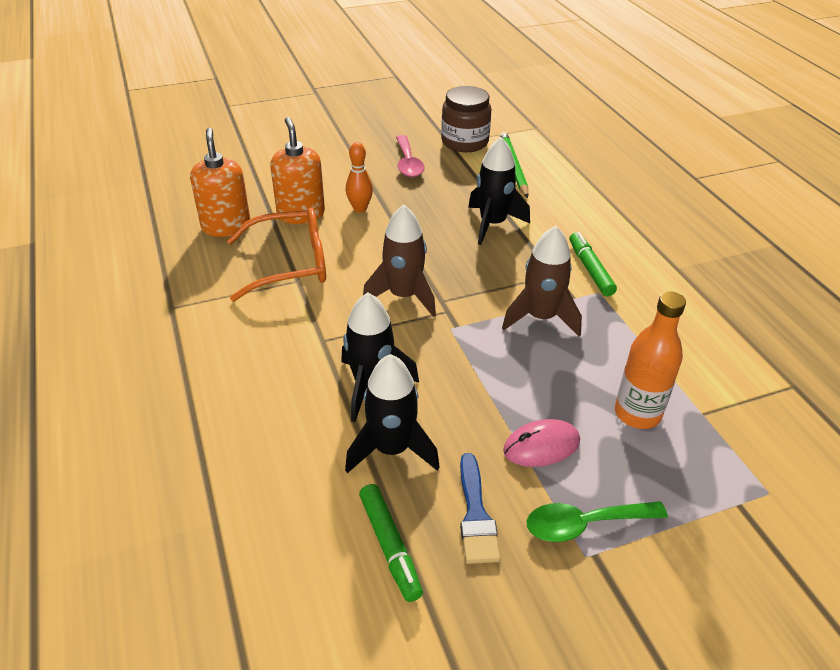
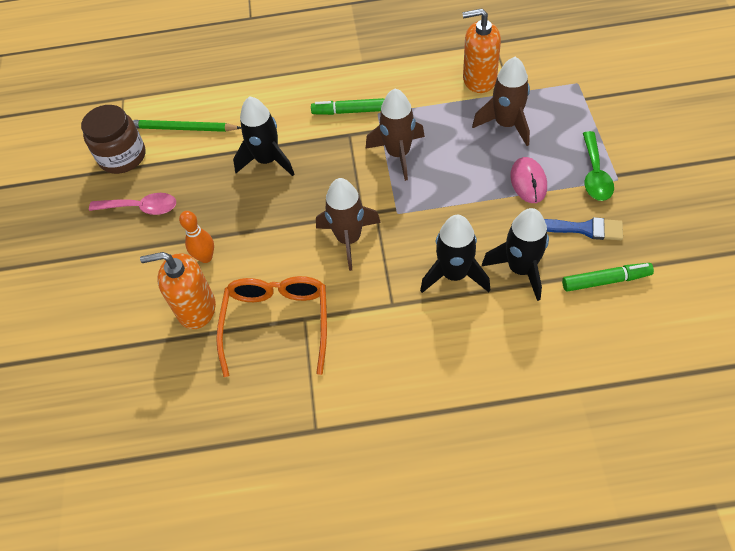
camera: 70 degrees left, 15 degrees up
orange soap dispenser [190,128,250,237] -> orange soap dispenser moved to [462,8,501,93]
orange bottle [615,291,686,429] -> brown rocket [472,57,530,146]

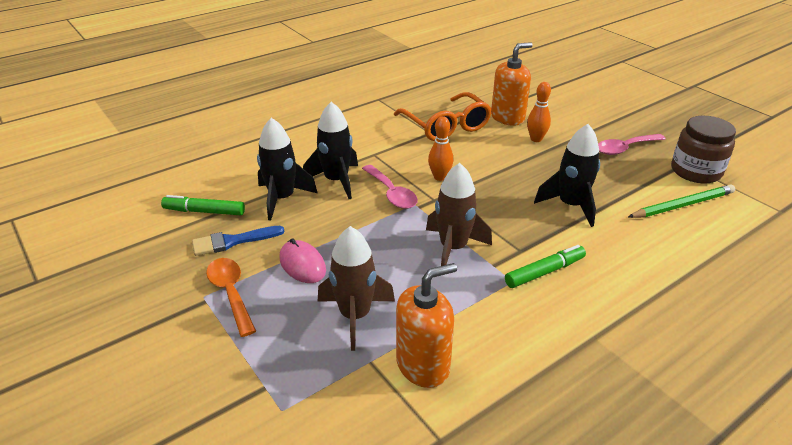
camera: 145 degrees right, 20 degrees down
brown rocket [316,178,381,271] -> orange bowling pin [428,116,453,181]
green marker [562,263,654,292] -> green marker turned 45 degrees clockwise [161,195,245,215]
green spoon [583,131,614,201] -> orange spoon [206,258,256,337]
none -> pink spoon [362,165,418,209]

